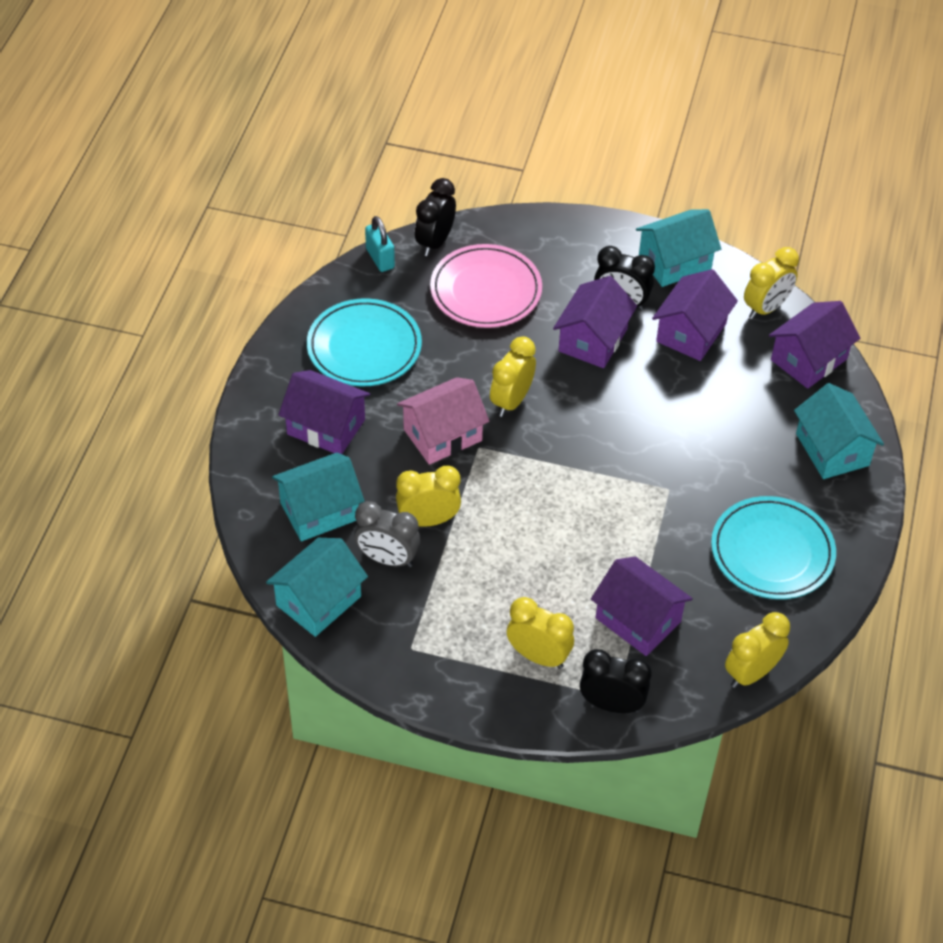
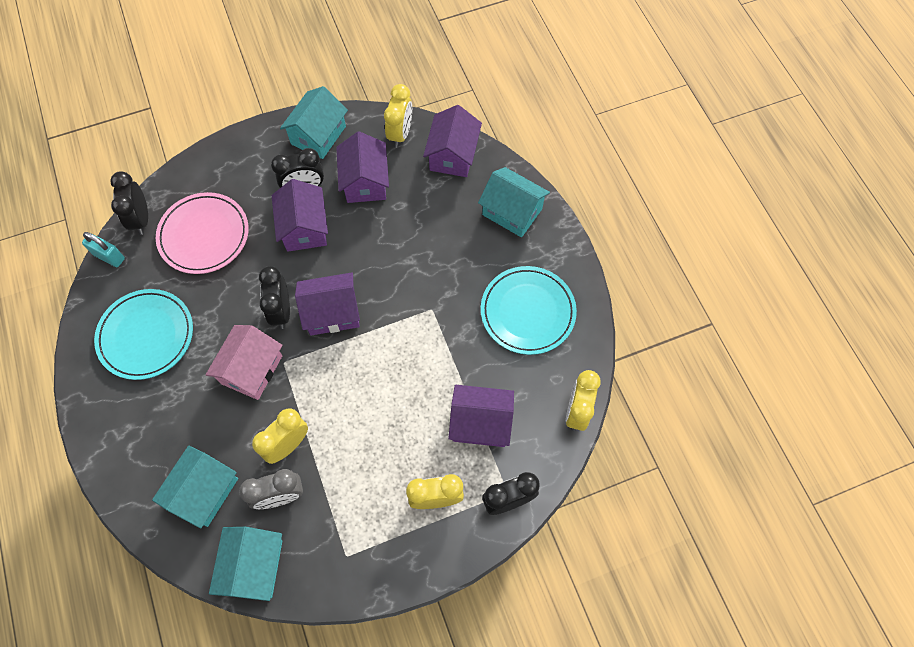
camera: 35 degrees left, 15 degrees up
purple house [278,370,370,454] -> purple house moved to [295,273,360,335]
yellow clock [490,336,536,417] -> black clock [259,266,290,329]

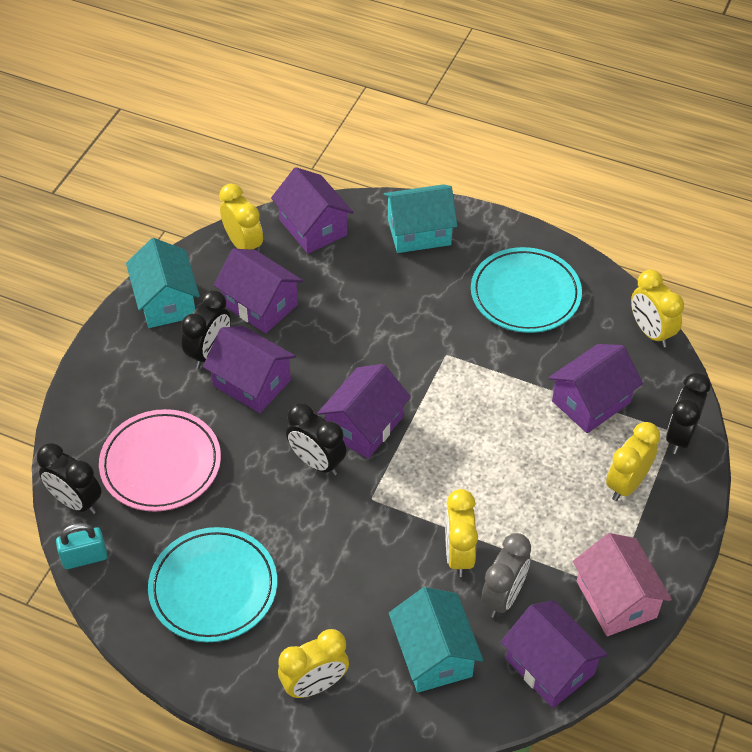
camera: 45 degrees left, 15 degrees down
pink house [206,325,282,400] -> pink house moved to [573,533,672,636]
turquoise house [209,527,282,601] -> purple house [501,600,608,708]
none -> yellow clock [278,629,349,698]

